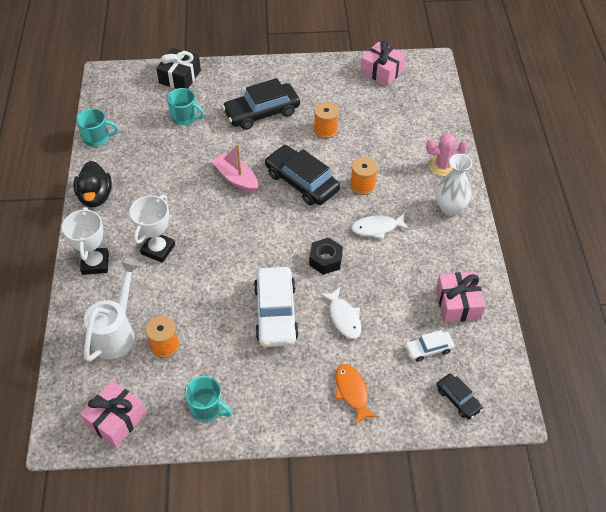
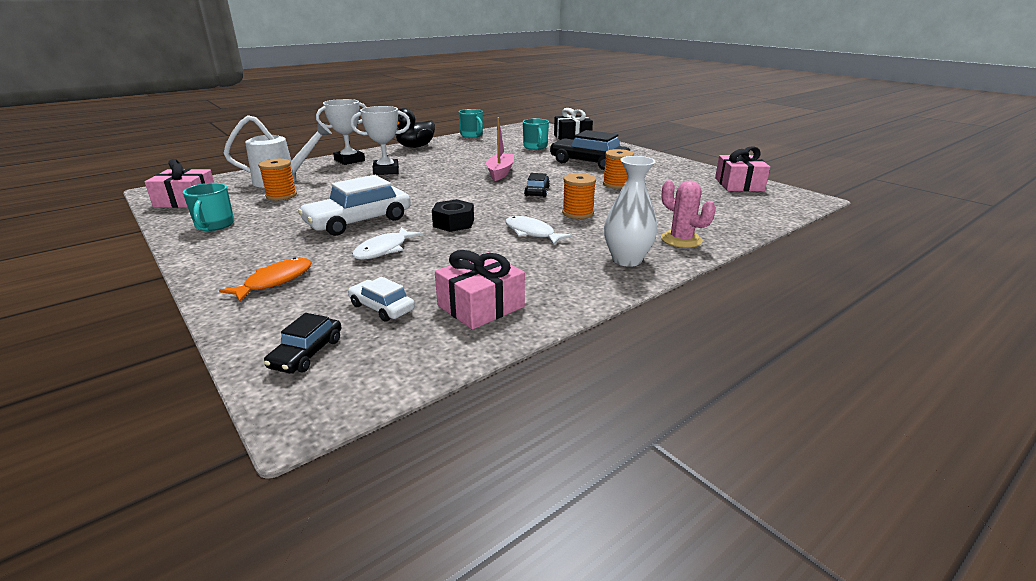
camera: 55 degrees right, 25 degrees down
black car [265,145,340,205] -> black car [524,173,550,197], size x0.52

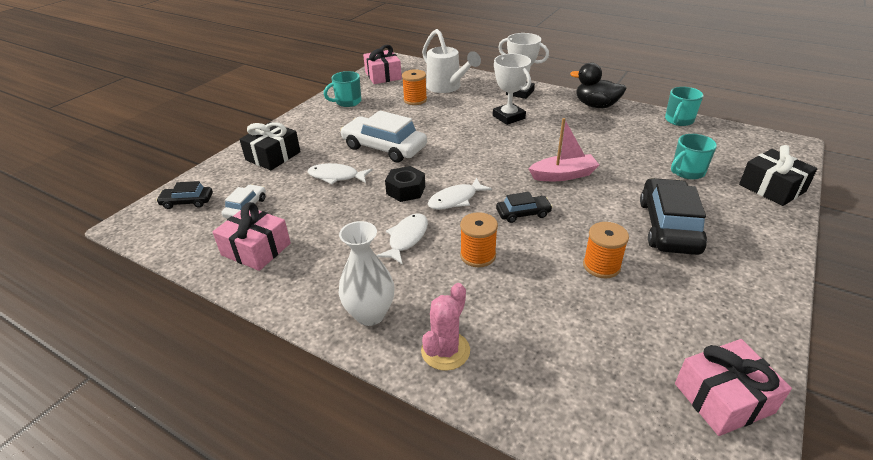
camera: 70 degrees right, 10 degrees up
orange fish [219,258,312,302] -> black gift [239,122,301,170]
none -> white fish [428,178,492,210]

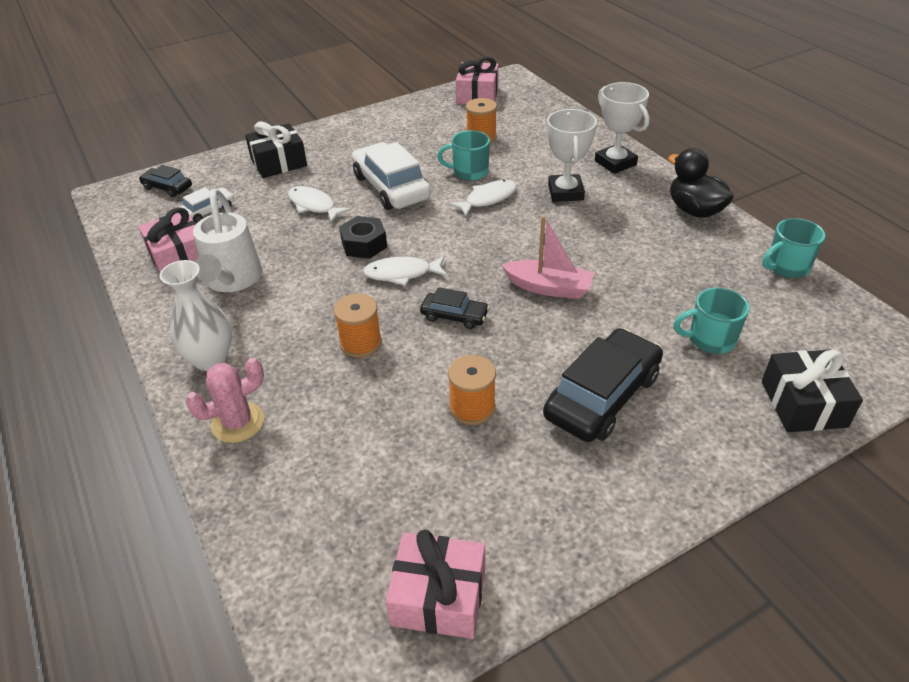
camera: 30 degrees right, 5 degrees up
turquoise mug [324,71,361,107] -> turquoise mug moved to [437,130,490,181]
white fish [377,213,428,265] -> white fish moved to [449,180,517,217]
white watering can [422,29,481,93] -> white watering can moved to [193,189,262,292]

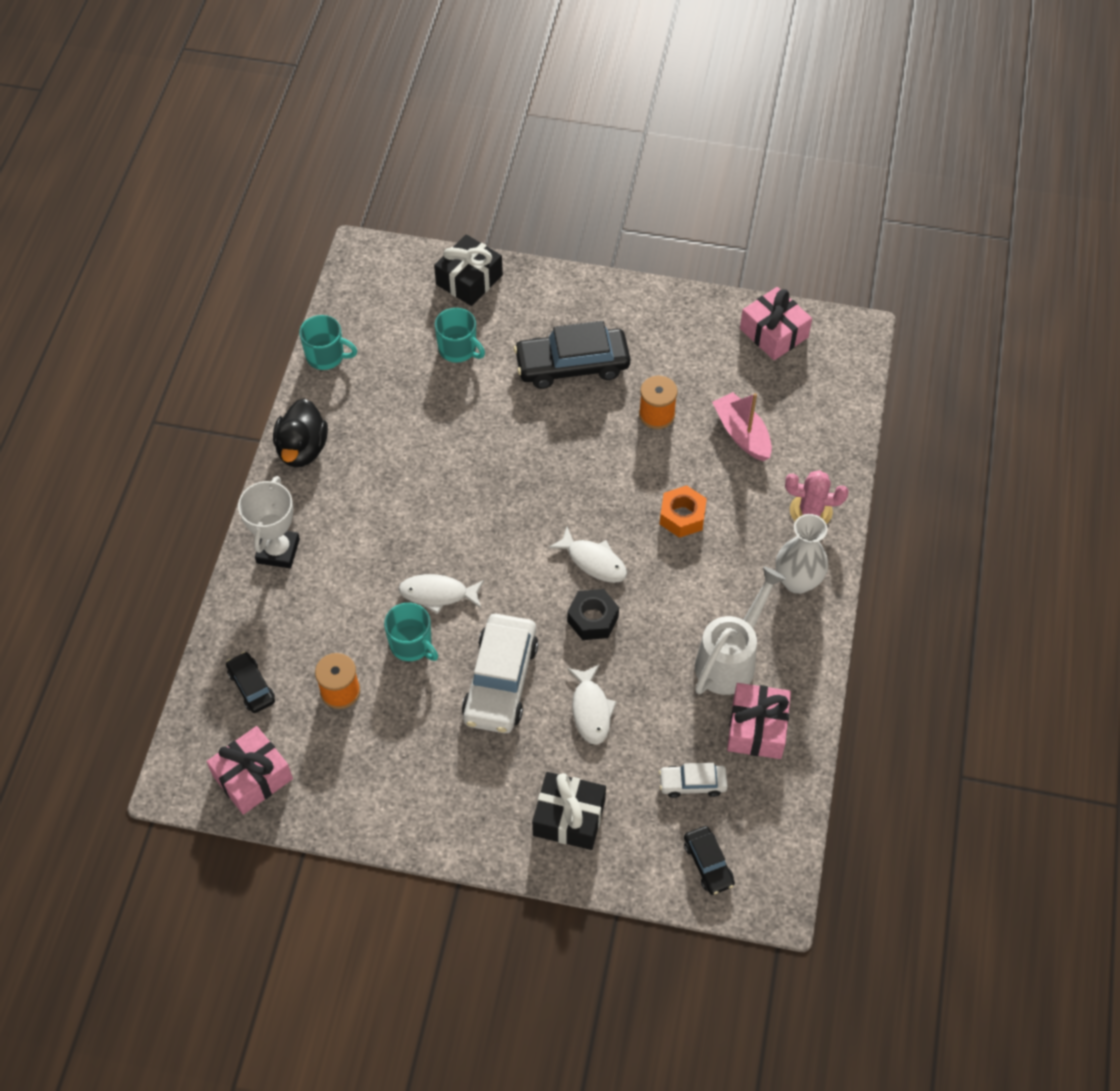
camera: 140 degrees left, 15 degrees up
orange spool [334,293,382,358] -> orange nut [660,485,707,538]
black car [420,287,489,329] -> black car moved to [226,652,275,713]
pink boat [502,216,594,299] -> pink boat moved to [712,392,772,461]
white trophy [547,109,597,202] -> none

